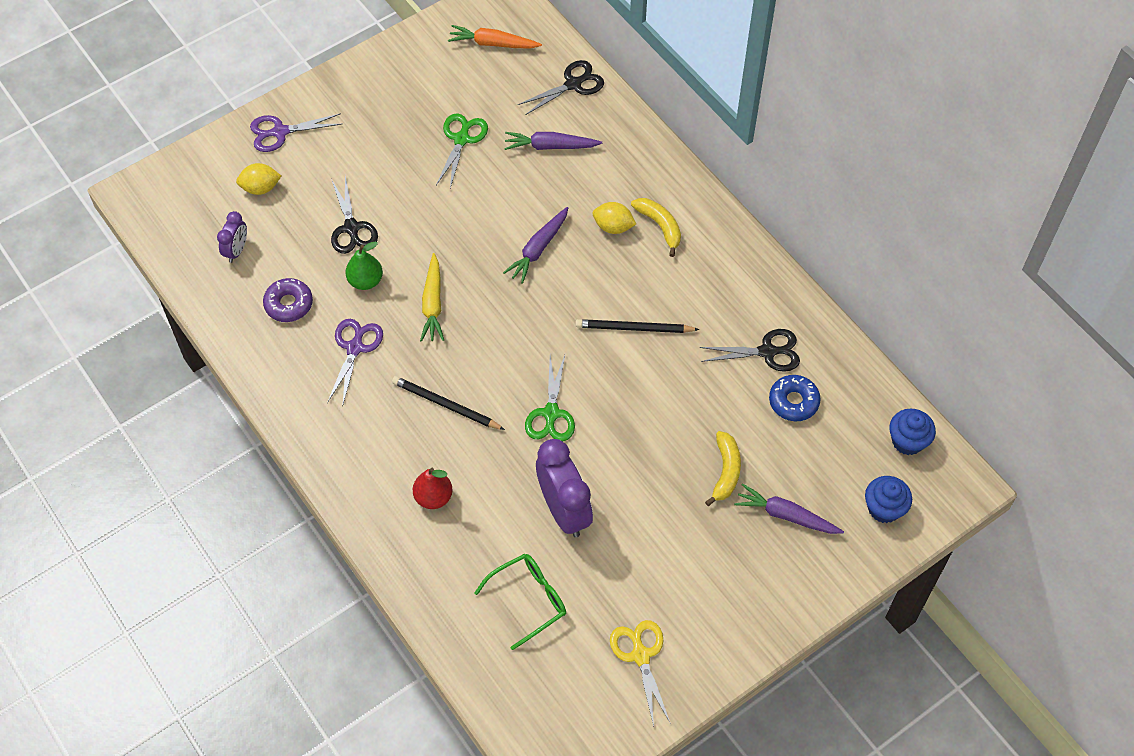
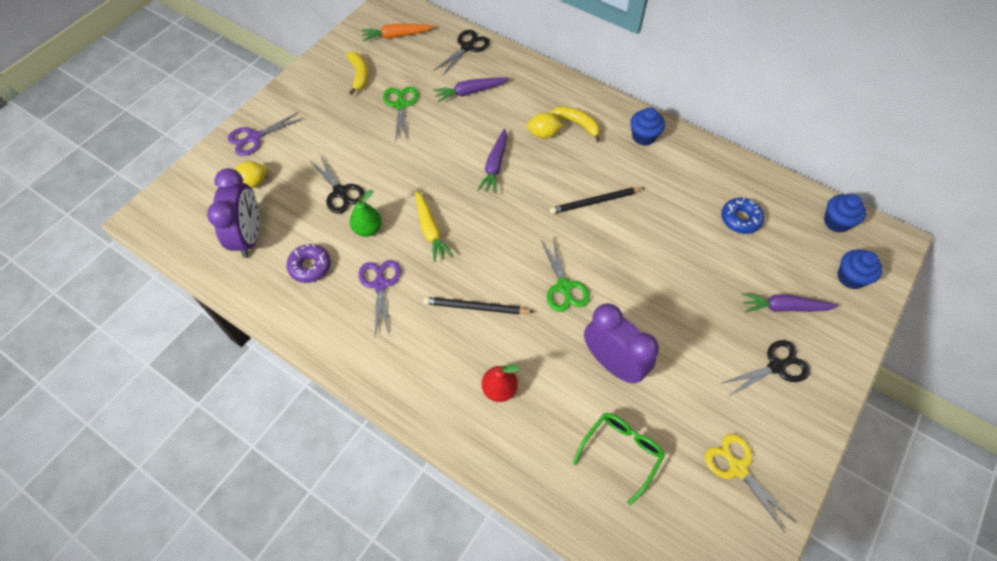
camera: 20 degrees left, 0 degrees up
purple clock [217,211,247,263] -> purple clock [207,168,260,258], size x1.89
black scissors [699,329,800,372] -> black scissors moved to [720,340,810,397]
yellow banana [705,431,741,506] -> yellow banana moved to [346,52,369,95]
none -> blue cupcake [630,107,665,146]

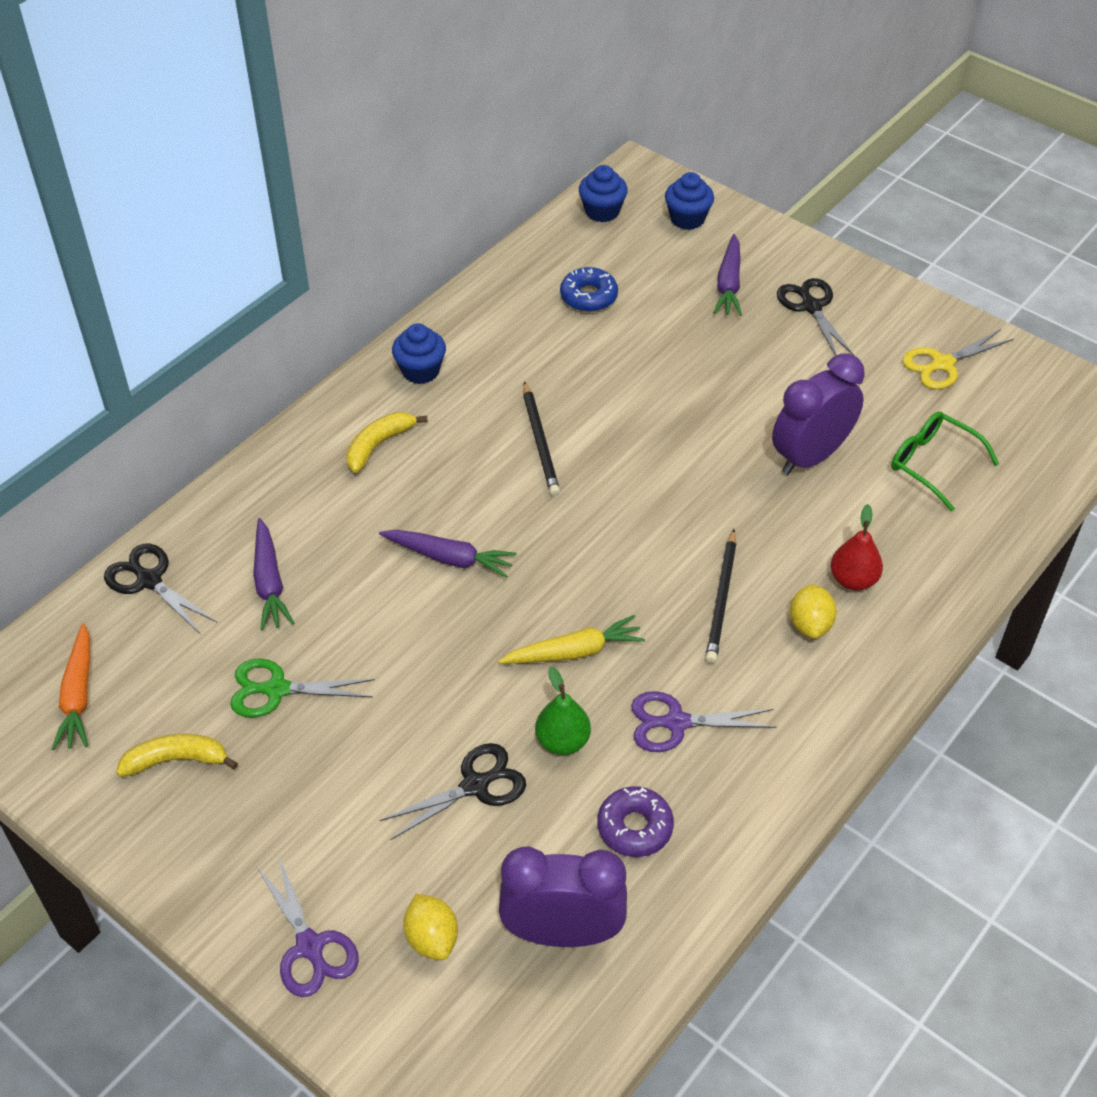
camera: 85 degrees left, 10 degrees down
yellow lemon [527,113,563,139] -> yellow lemon moved to [790,584,837,639]
green scissors [541,237,590,312] -> none

